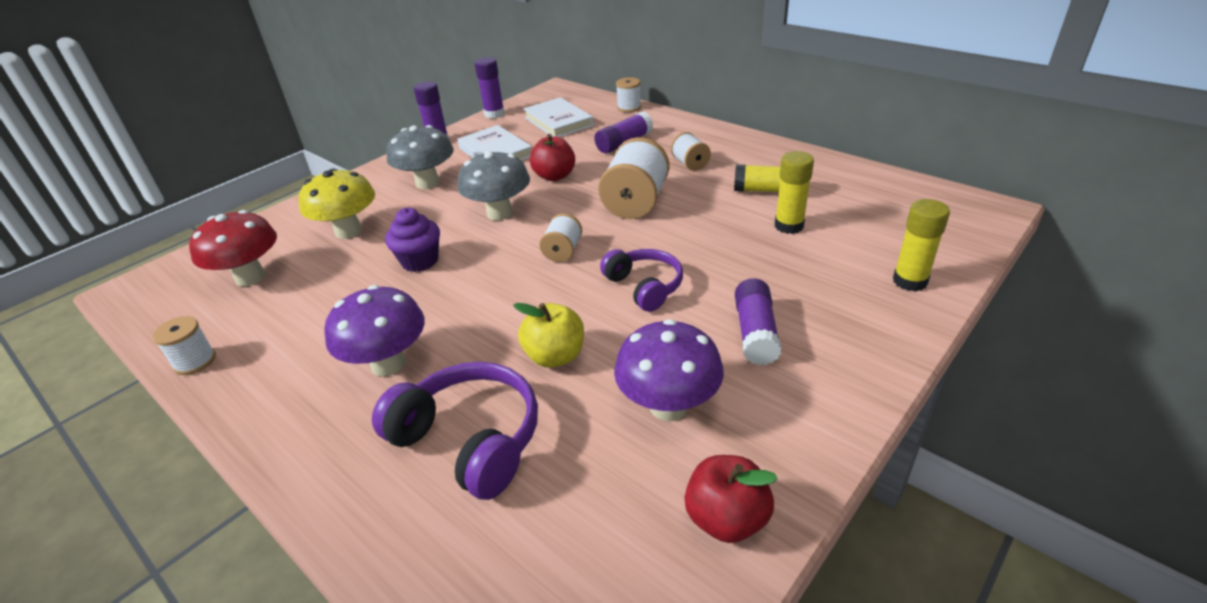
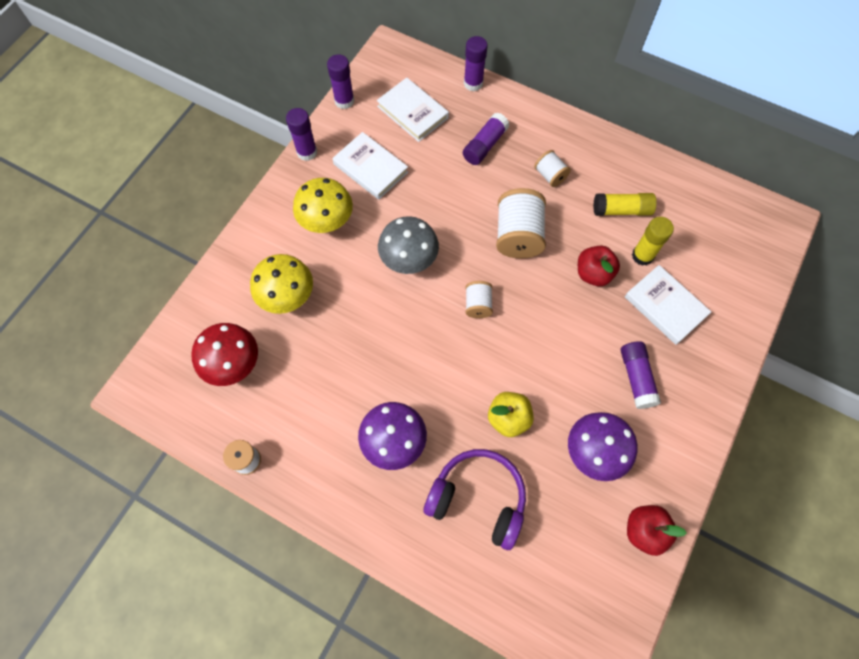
camera: 15 degrees left, 30 degrees up
purple cupcake [385,208,440,272] -> none
grey mushroom [387,125,454,189] -> yellow mushroom [293,178,353,233]
red apple [530,134,575,181] -> red apple moved to [578,246,620,286]
purple headphones [600,249,683,312] -> none
white spool [616,77,641,112] -> purple glue stick [464,36,488,91]
yellow glue stick [893,199,950,292] -> none
none -> white book [625,265,711,345]

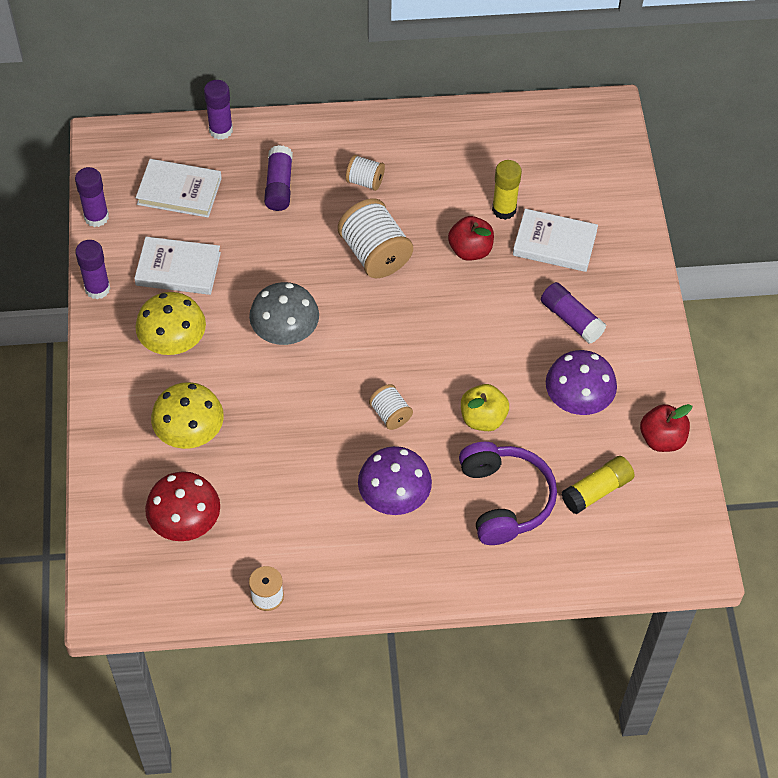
camera: 35 degrees left, 10 degrees down
purple headphones [423,449,526,550] -> purple headphones turned 90 degrees clockwise [459,442,557,545]
white spool [466,281,493,318] -> white spool moved to [369,384,413,430]
yellow glue stick [593,193,657,216] -> yellow glue stick moved to [561,456,635,514]

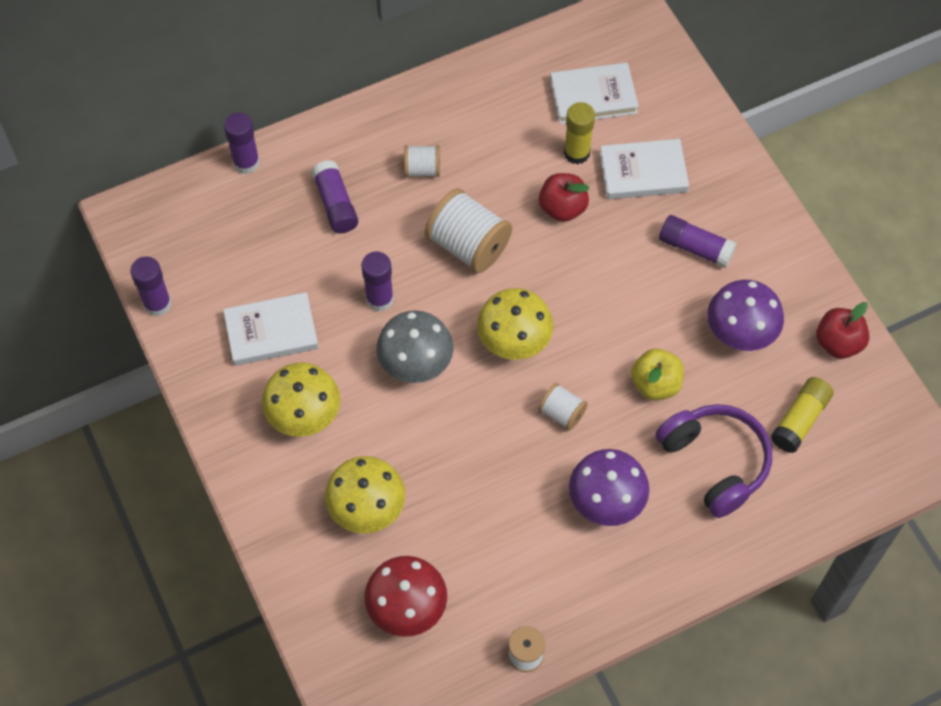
camera: 20 degrees left, 5 degrees up
purple glue stick [75,240,110,299] -> purple glue stick moved to [361,251,394,312]
white book [136,159,222,218] -> white book moved to [550,62,639,124]
none -> yellow mushroom [477,288,553,360]

